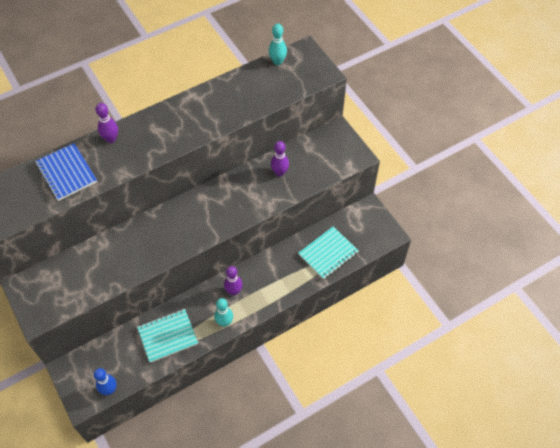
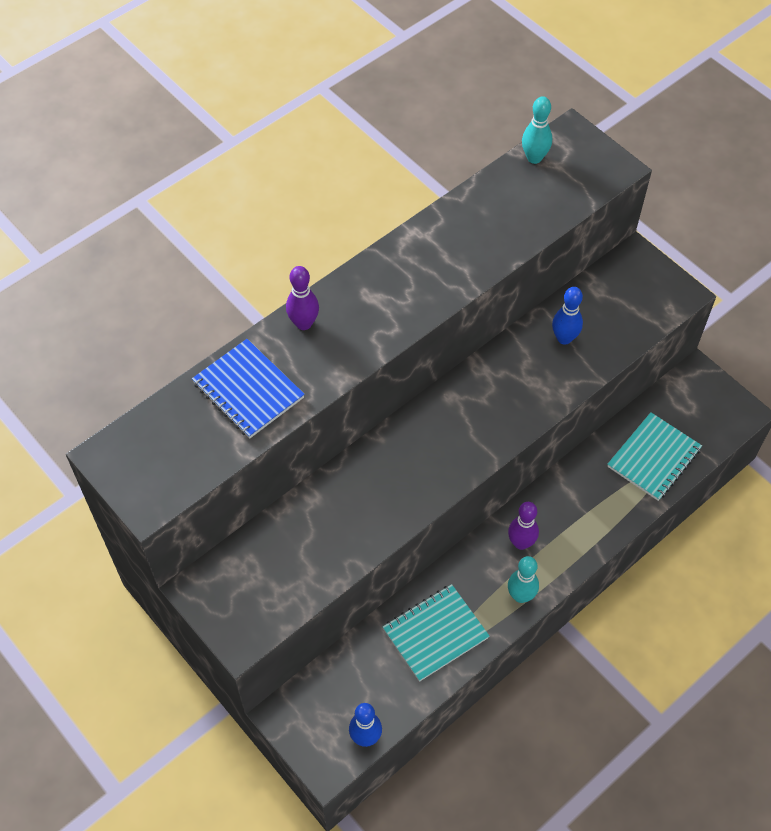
camera: 10 degrees left, 0 degrees up
purple bowling pin [271,141,289,177] -> blue bowling pin [552,287,583,345]

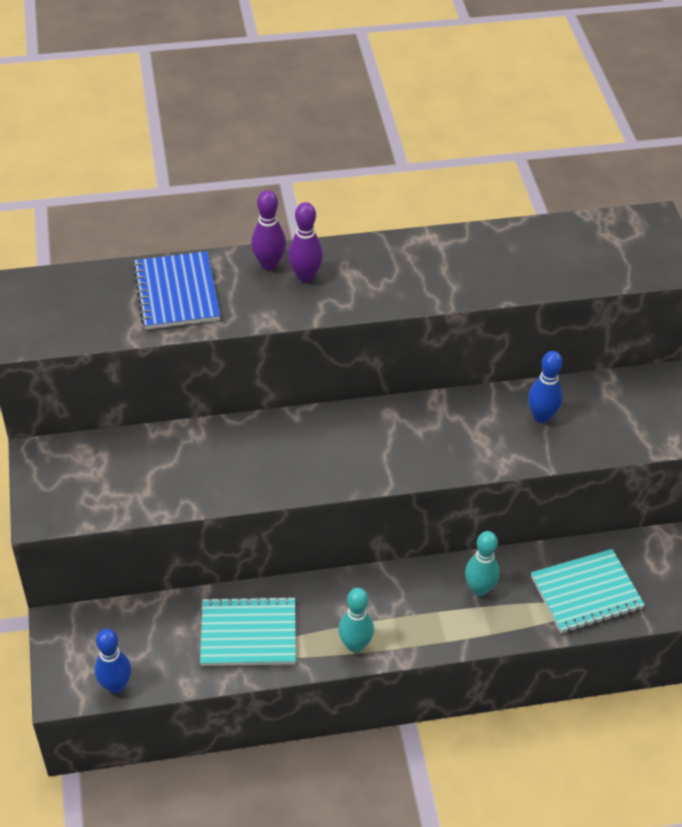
camera: 30 degrees right, 10 degrees down
purple bowling pin [508,502,539,550] -> purple bowling pin moved to [288,202,323,282]
turquoise bowling pin [522,96,552,164] -> turquoise bowling pin moved to [465,531,499,596]

